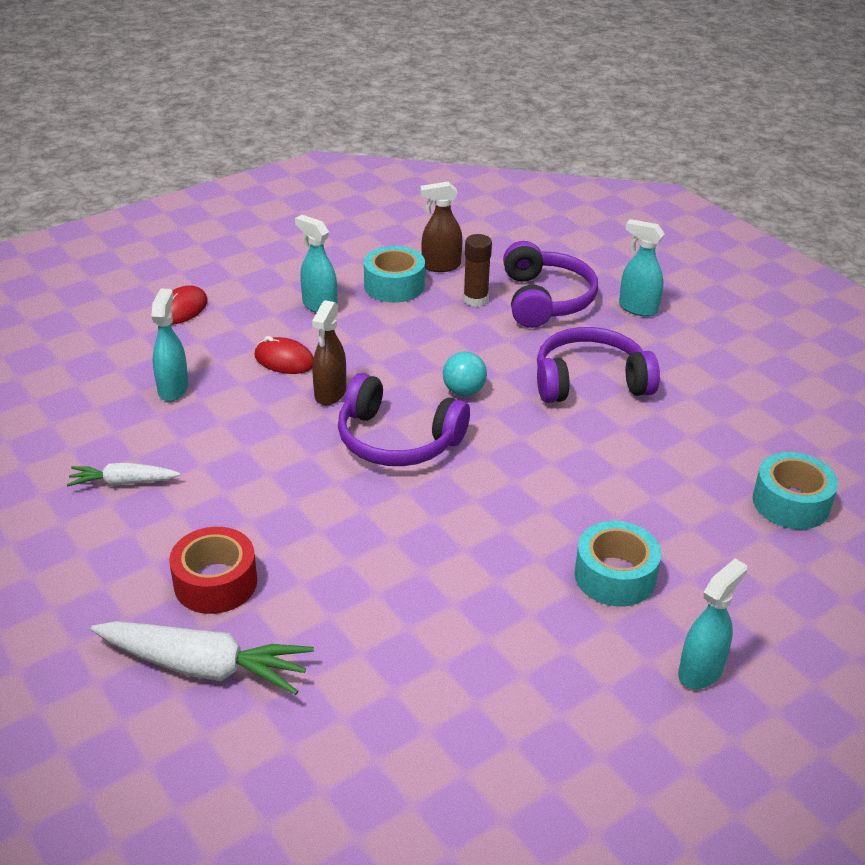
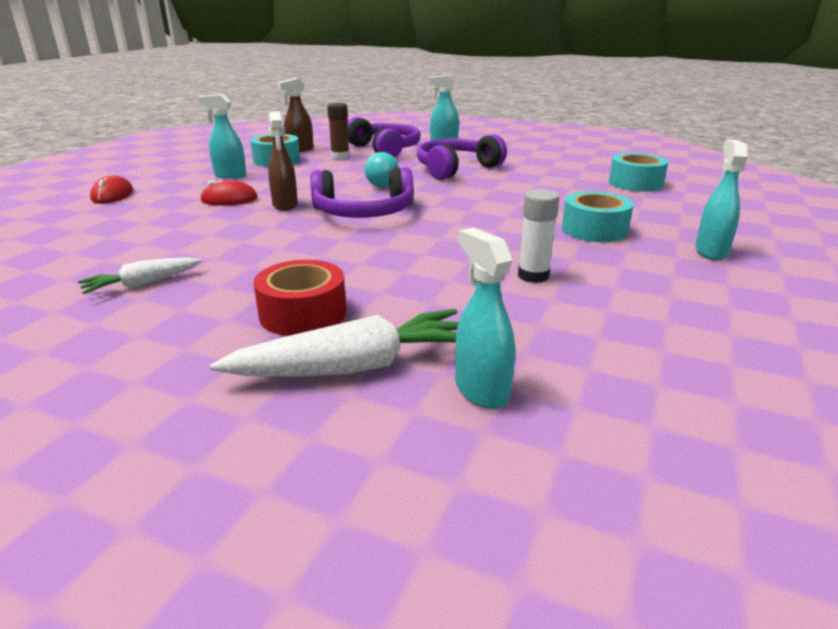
camera: 30 degrees left, 10 degrees down
turquoise spray bottle [151,288,189,401] -> turquoise spray bottle moved to [455,227,515,409]
none -> white glue stick [518,189,559,283]

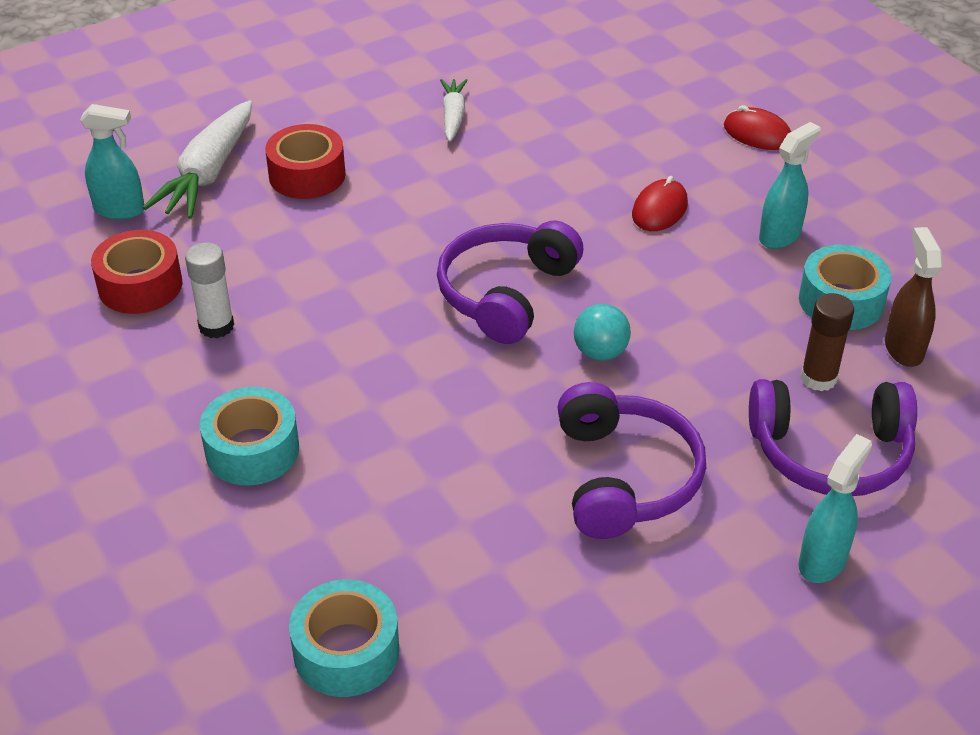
camera: 125 degrees right, 15 degrees up
brown spray bottle [268,111,298,211] -> none
turquoise spray bottle [695,140,748,260] -> none
none -> red tape [91,230,182,314]

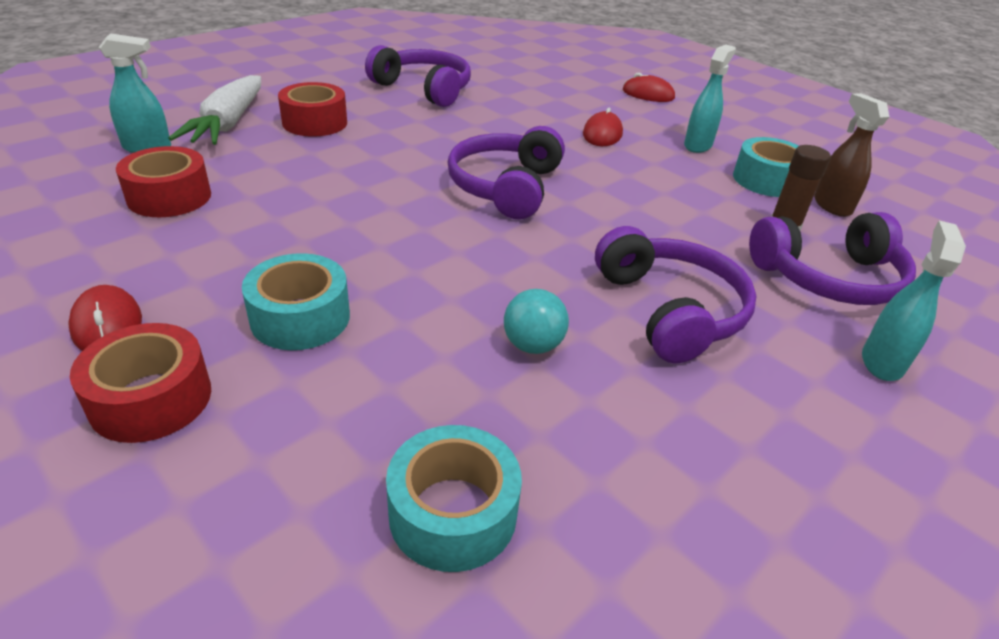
camera: 15 degrees left, 5 degrees down
white glue stick [185,242,234,338] -> none
white carrot [440,79,467,142] -> purple headphones [365,45,471,107]
turquoise ball [574,304,631,361] -> turquoise ball moved to [504,289,569,354]
none -> red mouse [68,285,142,351]
none -> red tape [70,323,211,443]

